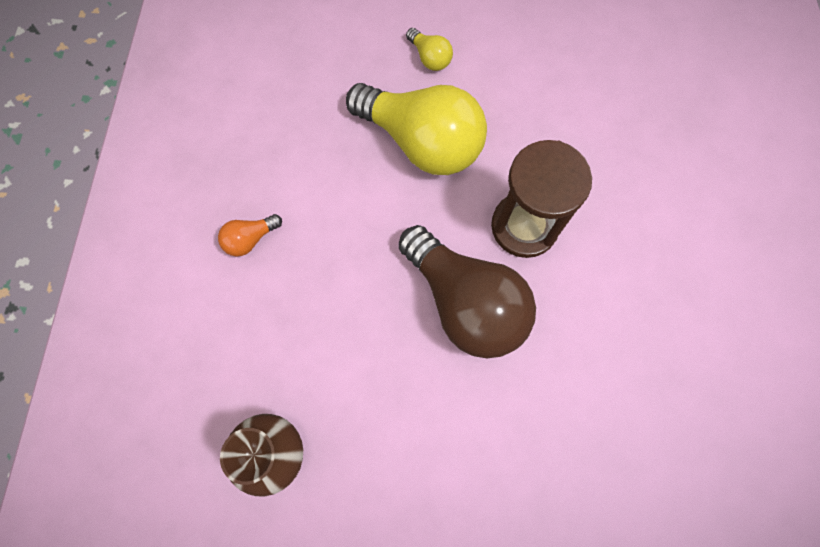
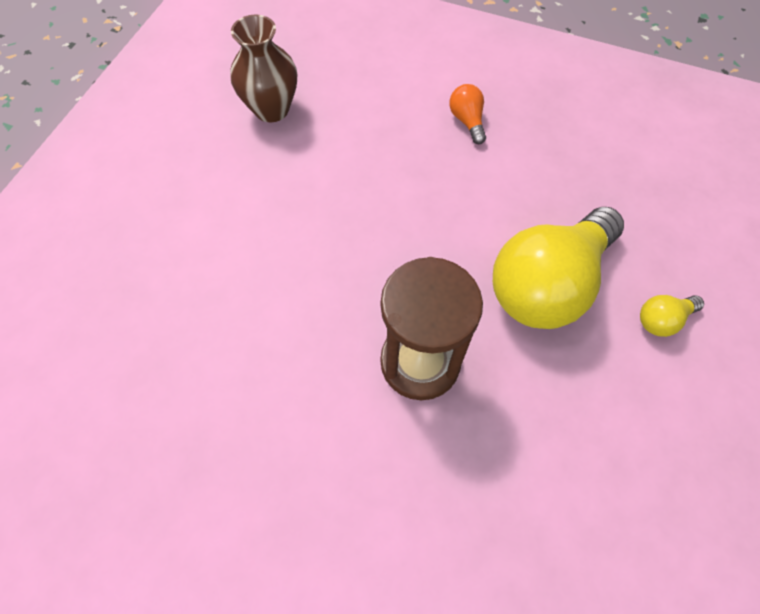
camera: 105 degrees right, 10 degrees down
brown light bulb [398,225,536,358] -> none

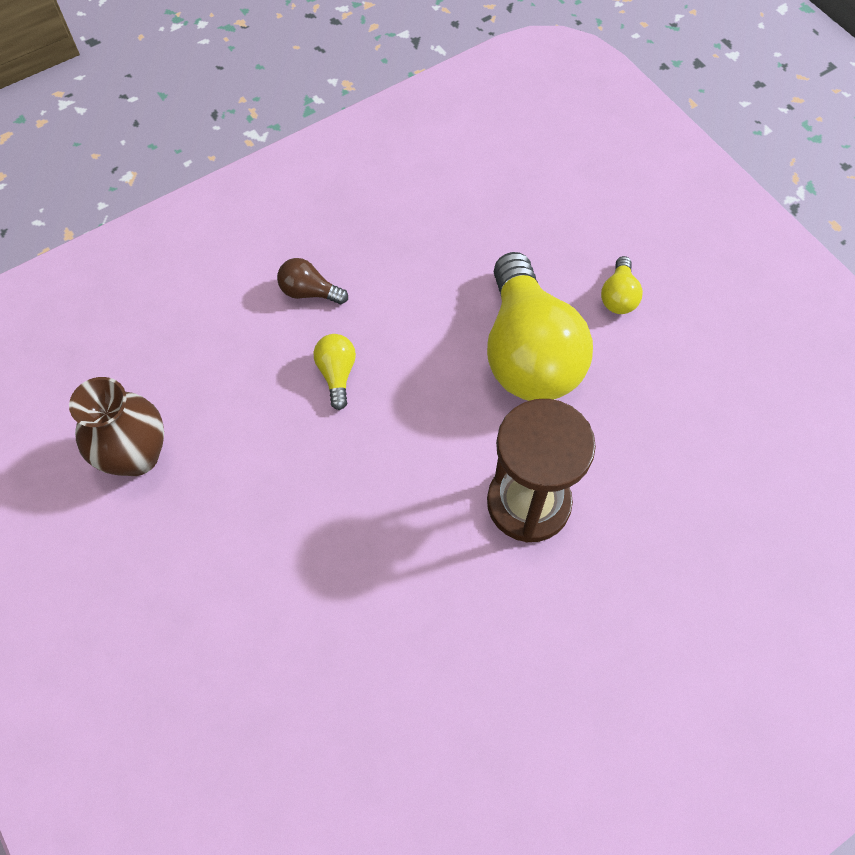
camera: 55 degrees left, 0 degrees up
orange light bulb [449,84,486,144] -> brown light bulb [277,258,348,304]
none -> yellow light bulb [314,334,356,410]

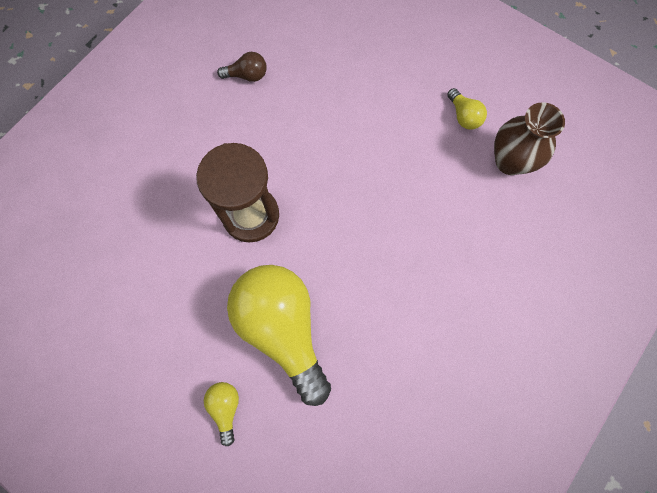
camera: 160 degrees right, 10 degrees up
brown light bulb [277,258,348,304] -> brown light bulb moved to [217,52,267,82]
yellow light bulb [314,334,356,410] -> yellow light bulb moved to [447,88,487,130]

